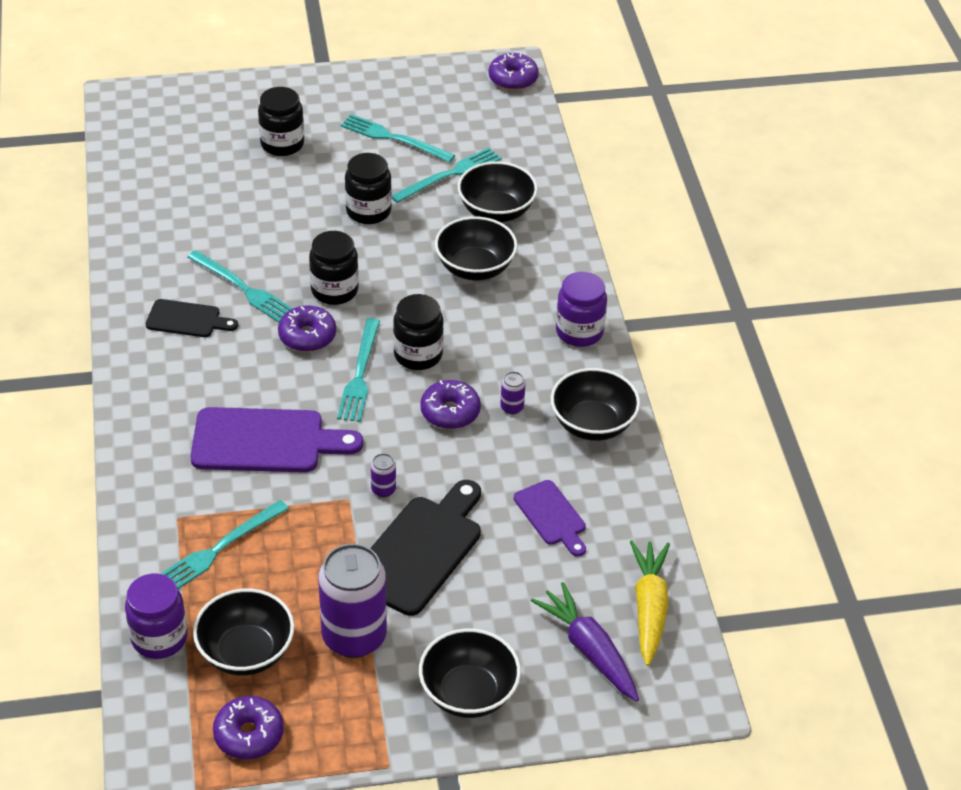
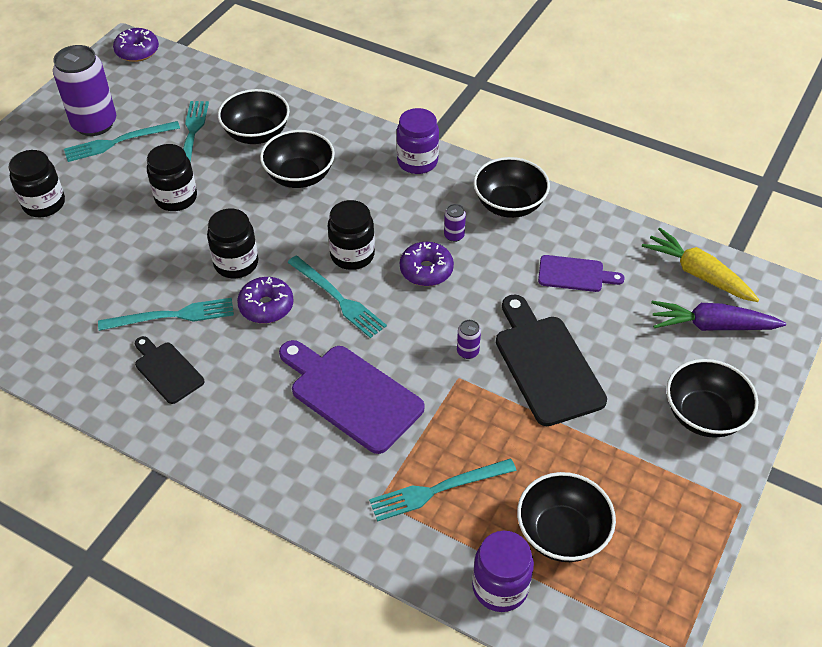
camera: 50 degrees left, 5 degrees up
black cutting board [146,299,238,337] -> black cutting board turned 90 degrees counterclockwise [135,336,204,404]
turquoise fork [161,500,289,589] -> turquoise fork turned 75 degrees clockwise [369,458,516,522]
purple cutting board [190,407,363,472] -> purple cutting board turned 90 degrees counterclockwise [279,340,425,454]
purple donut [213,696,284,759] -> none
purple can [318,544,387,658] -> purple can moved to [53,45,116,136]

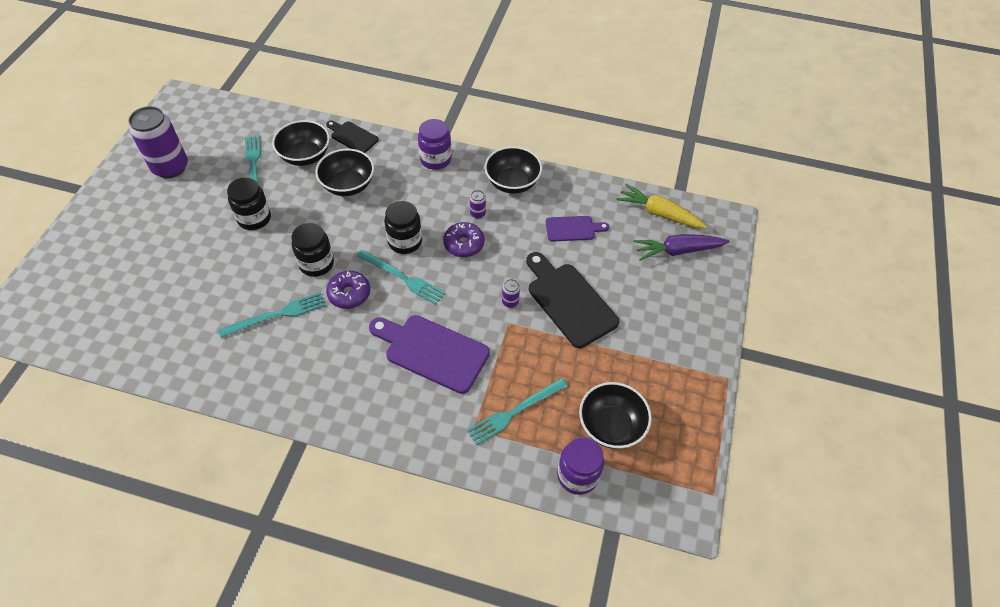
camera: 15 degrees left, 5 degrees up
black jar [8,150,65,217] -> none
turquoise fork [64,121,180,162] -> none
purple donut [113,28,159,62] -> none
black cutting board [135,336,204,404] -> black cutting board moved to [326,120,379,153]
black bowl [666,359,758,438] -> none

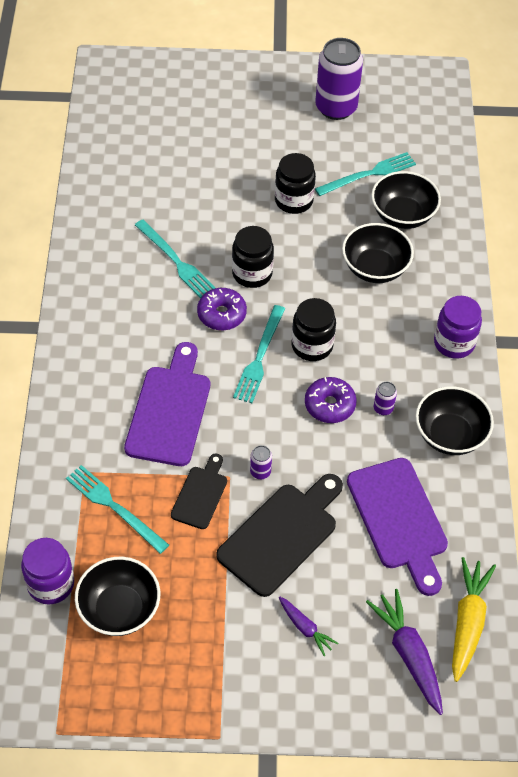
camera: 75 degrees right, 0 degrees up
black cutting board [326,120,379,153] -> black cutting board moved to [171,453,227,529]
purple cutting board [546,216,609,242] -> purple cutting board [347,458,448,596], size x1.76
none -> purple carrot [279,597,338,656]

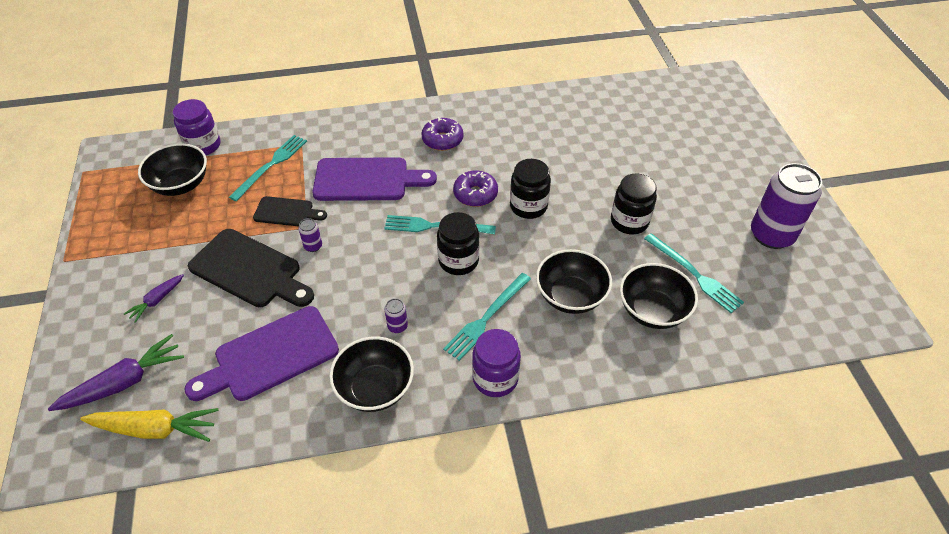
camera: 80 degrees right, 5 degrees down
turquoise fork [135,220,215,298] -> turquoise fork moved to [443,273,531,361]
purple donut [305,377,357,423] -> purple donut moved to [421,117,464,151]

